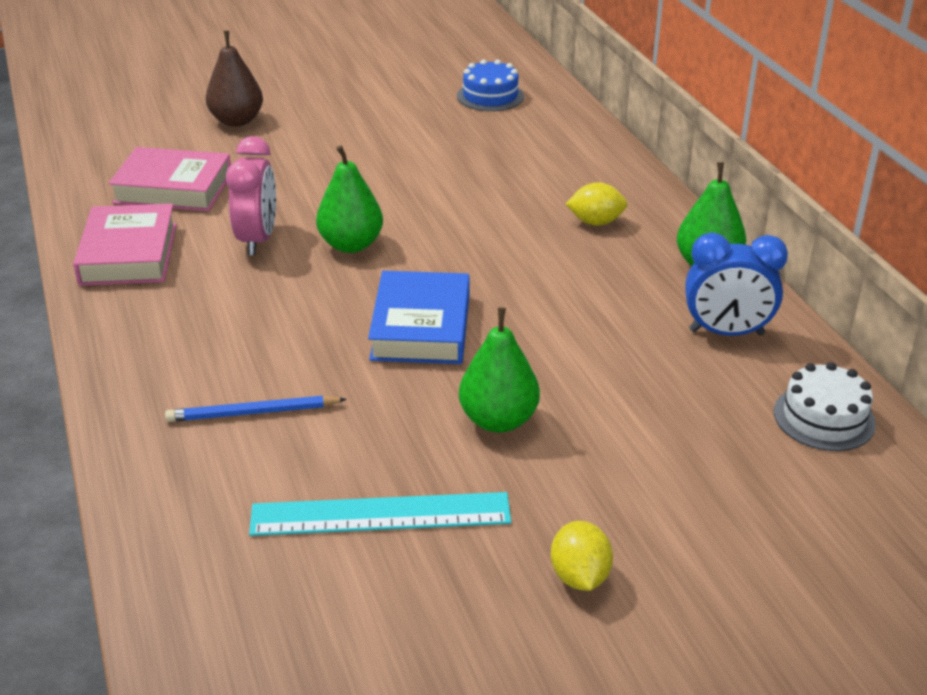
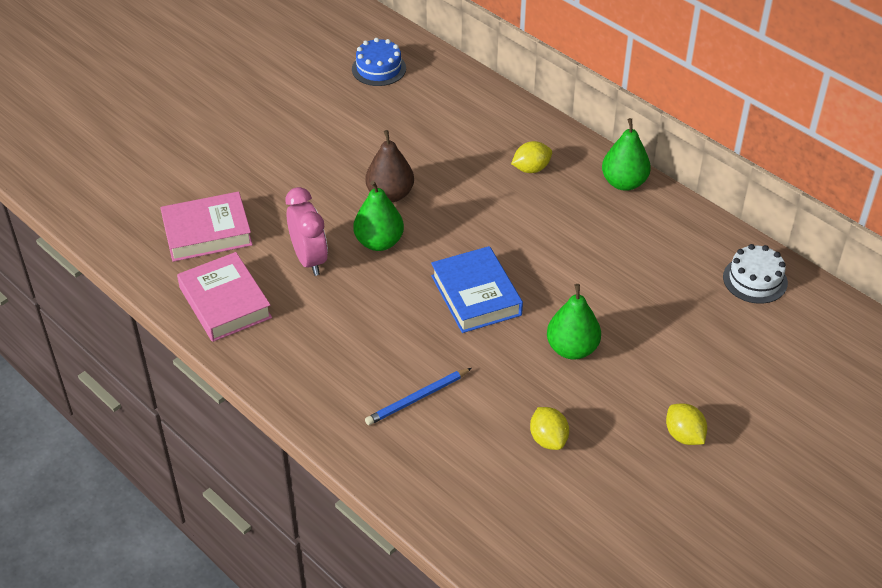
camera: 25 degrees left, 10 degrees up
brown pear [206,31,263,127] -> brown pear moved to [365,130,414,202]
turquoise ruler [249,492,511,536] -> yellow lemon [530,407,569,450]
blue clock [685,232,788,336] -> none

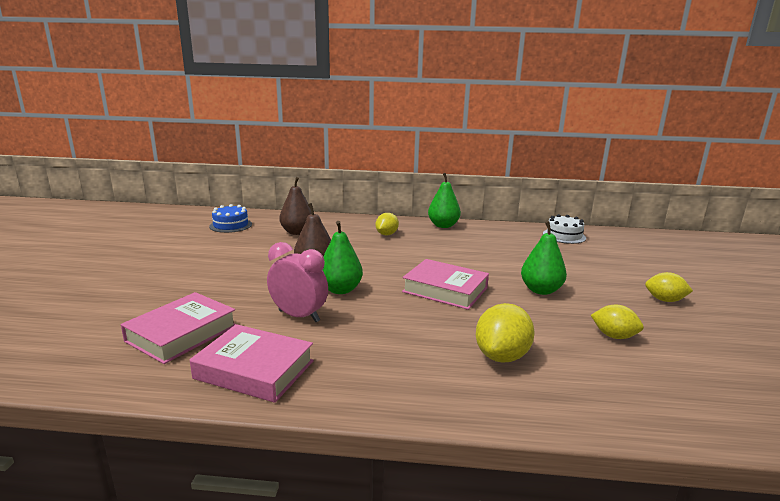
camera: 40 degrees left, 25 degrees down
blue pencil [365,368,472,425] -> yellow lemon [476,303,535,363]
blue book [431,246,523,333] -> pink book [402,259,489,310]
none -> brown pear [279,177,311,235]

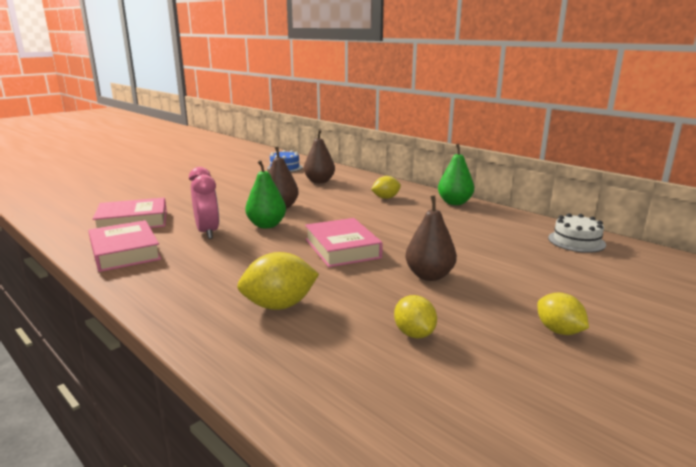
camera: 40 degrees right, 0 degrees up
green pear [521,221,567,295] -> brown pear [406,196,457,281]

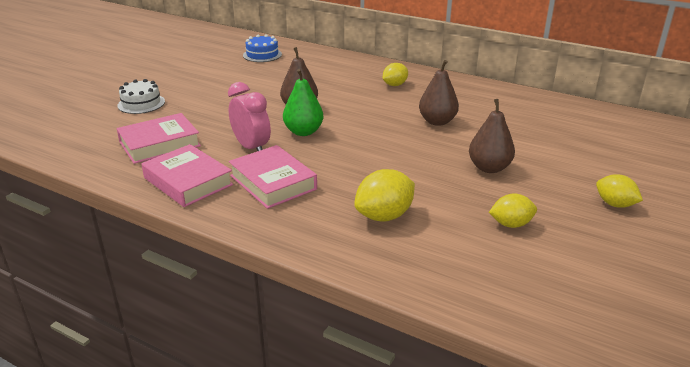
camera: 15 degrees left, 10 degrees up
brown pear [304,130,335,183] -> brown pear moved to [419,60,459,126]
pink book [305,218,383,267] -> pink book moved to [229,145,317,209]
yellow lemon [394,295,437,339] -> yellow lemon turned 60 degrees counterclockwise [489,193,537,228]
green pear [438,144,474,205] -> none
white cake [548,213,606,253] -> white cake moved to [117,79,165,114]

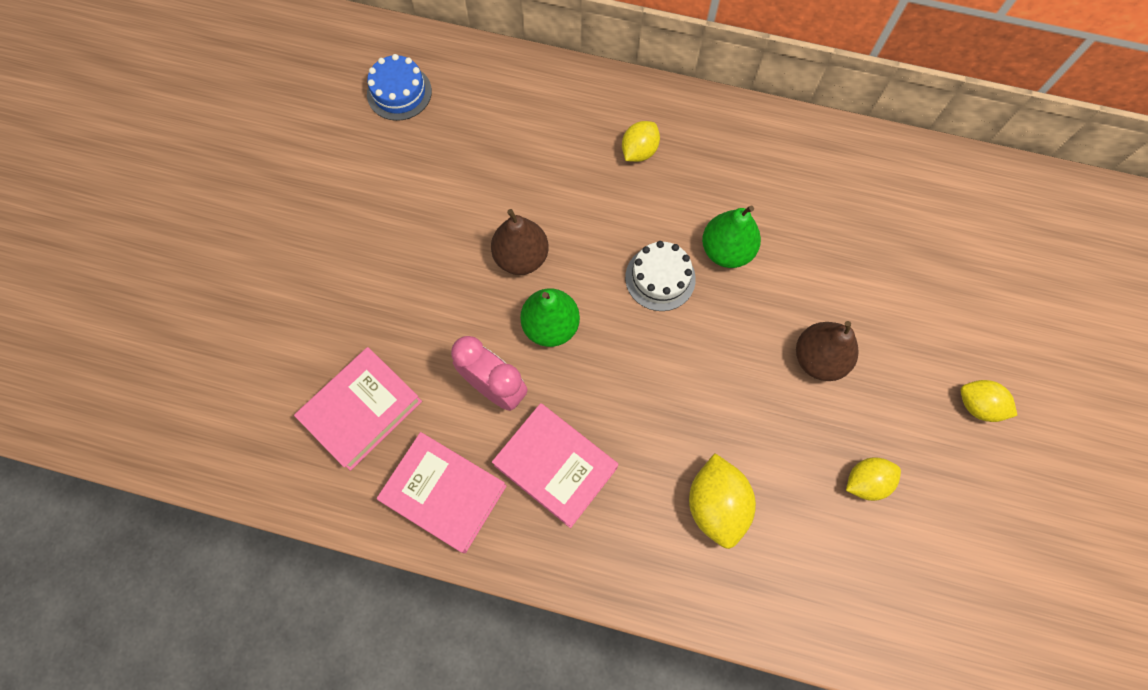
camera: 15 degrees left, 40 degrees up
white cake [117,79,165,114] -> white cake moved to [625,241,696,311]
yellow lemon [354,169,415,221] -> yellow lemon turned 45 degrees counterclockwise [689,453,756,549]
brown pear [419,60,459,126] -> green pear [702,205,761,268]

